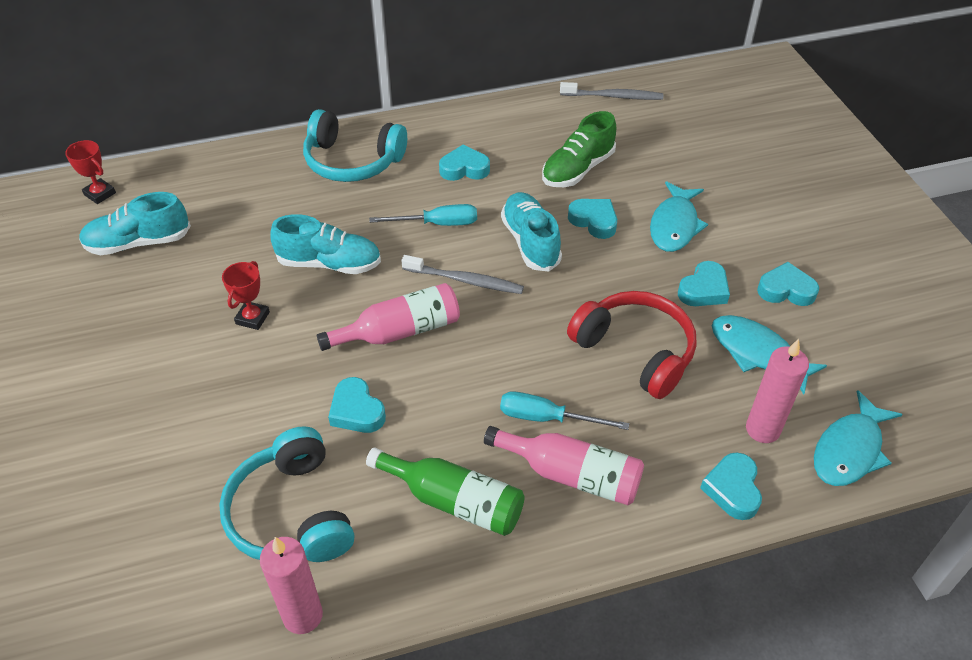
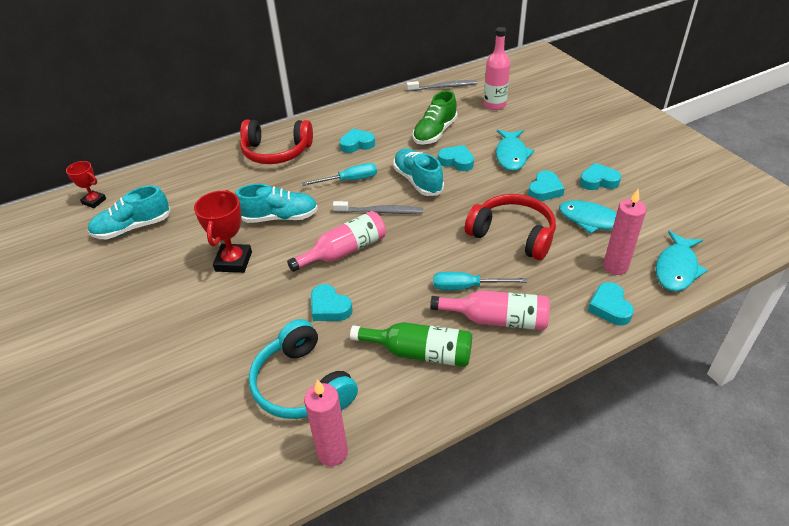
camera: 10 degrees left, 5 degrees down
red trophy [222,261,270,330] -> red trophy [194,190,252,273], size x1.59
turquoise headphones [303,109,407,182] -> red headphones [240,120,313,164]
none -> pink bottle [484,27,510,110]

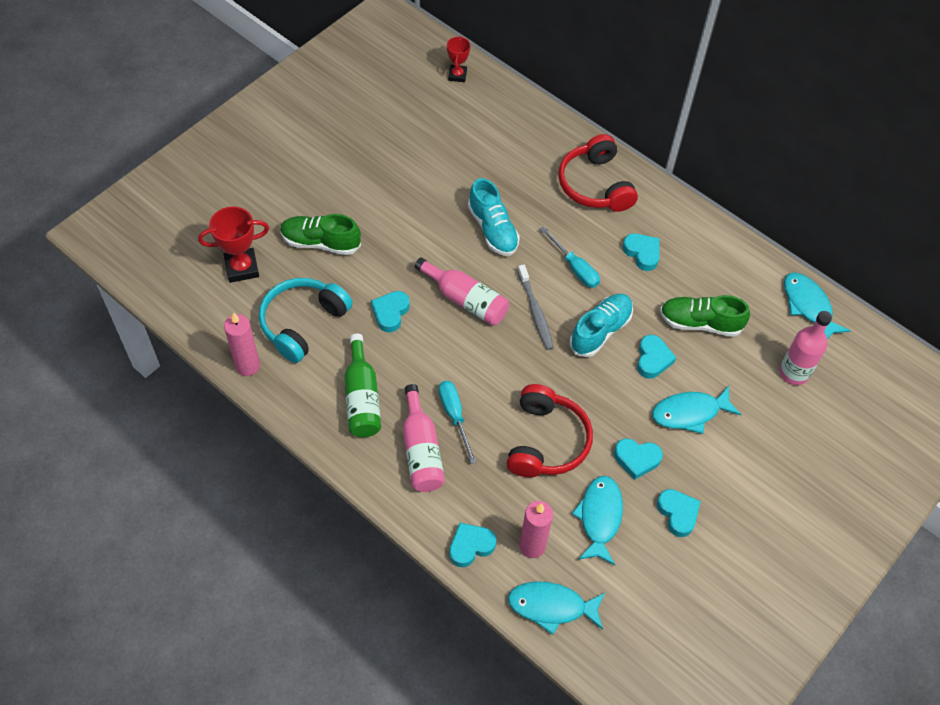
camera: 65 degrees right, 15 degrees up
turquoise shoe [88,186,171,239] -> none
red trophy [194,190,252,273] -> red trophy moved to [198,206,269,283]
grey toothbrush [407,80,477,91] -> turquoise fish [784,273,851,339]
none -> green shoe [280,214,361,255]

